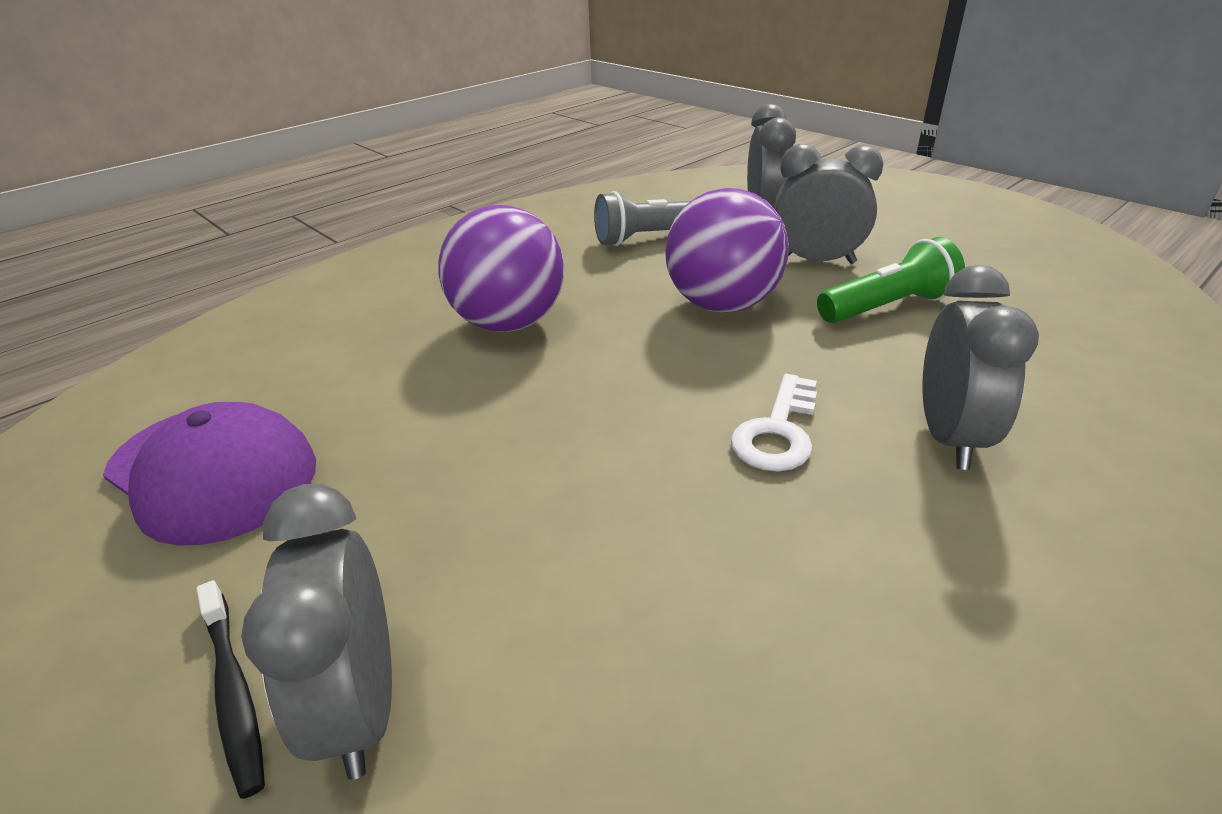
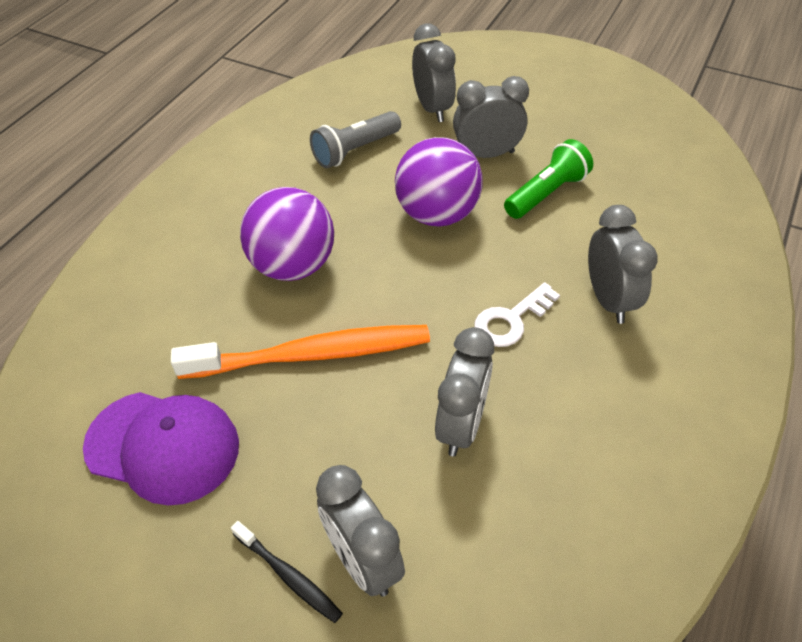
camera: 20 degrees left, 15 degrees up
white key [731,374,817,471] -> white key turned 45 degrees clockwise [474,282,560,347]
none -> orange toothbrush [171,325,430,379]
none -> grey clock [435,327,494,456]

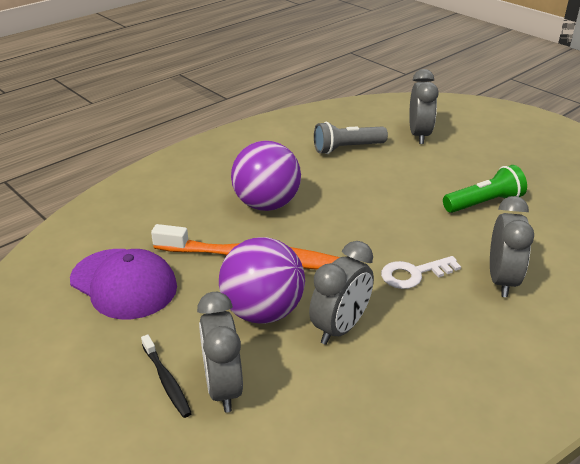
camera: 20 degrees right, 15 degrees down
purple ball [395,137,483,227] -> purple ball moved to [219,237,305,324]
grey clock [453,76,529,158] -> none

